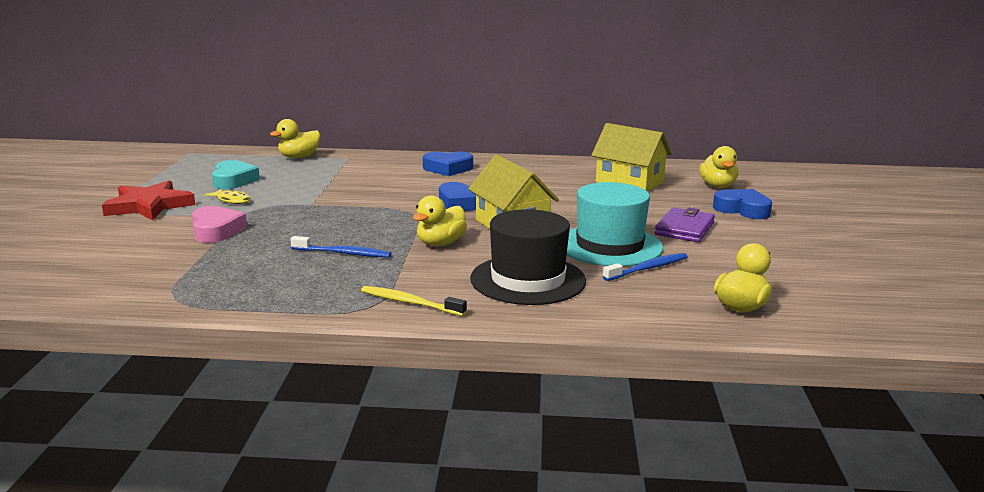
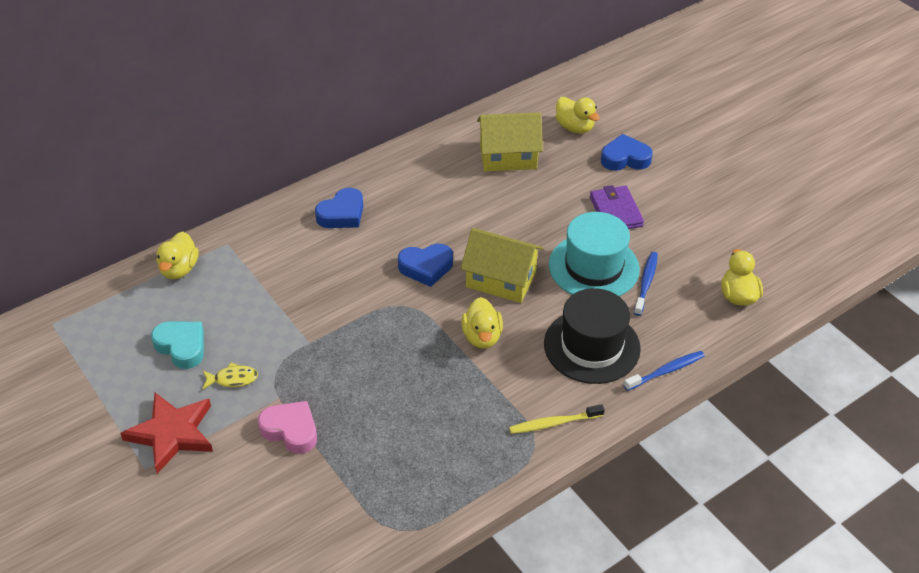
camera: 40 degrees left, 25 degrees up
blue toothbrush [290,236,391,258] -> blue toothbrush moved to [624,351,705,391]

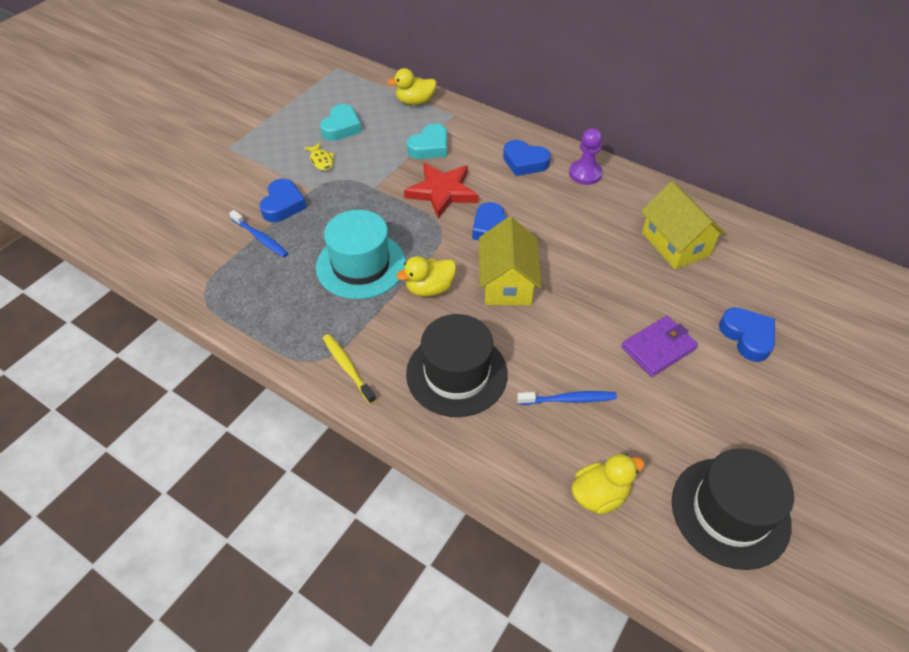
camera: 70 degrees right, 5 degrees up
red star [120,393,213,474] -> red star moved to [404,163,478,219]
pink heart [258,401,317,454] -> blue heart [260,179,307,222]
turquoise hat [549,212,640,296] -> turquoise hat moved to [316,210,406,299]
yellow duck [556,97,600,133] -> none
blue toothbrush [624,351,705,391] -> blue toothbrush moved to [229,210,288,257]
none -> turquoise heart [407,123,447,159]
none -> purple pawn [569,128,603,185]
none -> black hat [672,448,794,570]

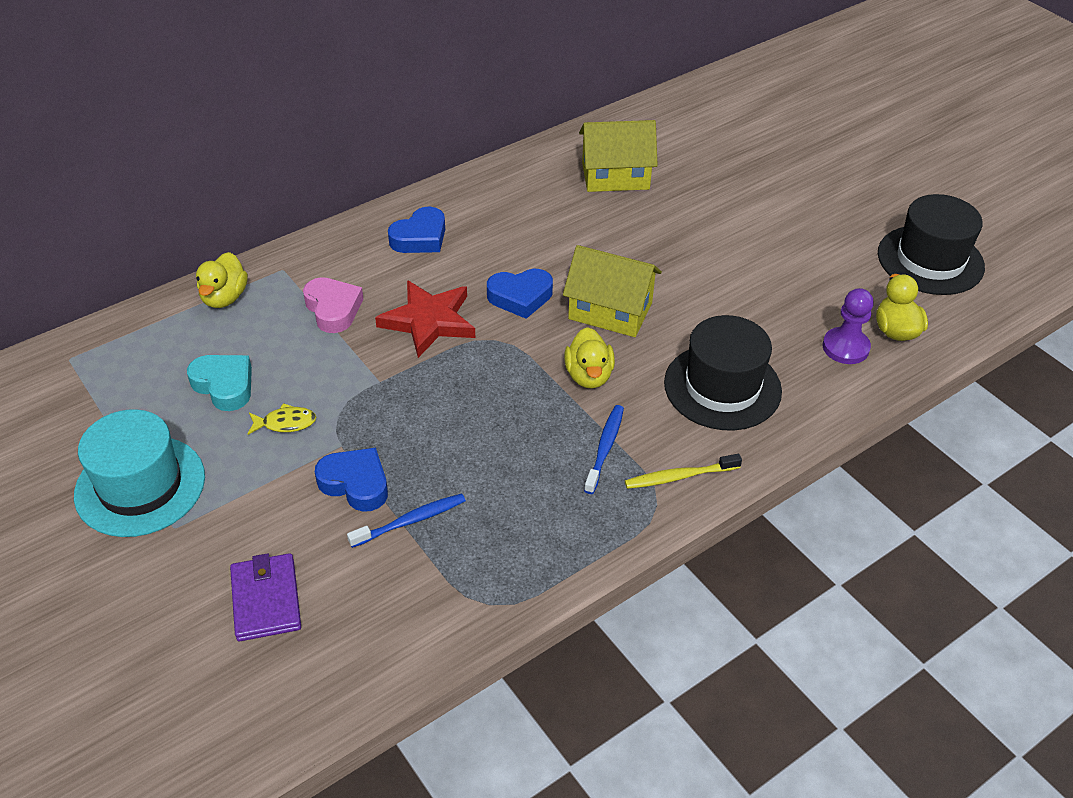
camera: 70 degrees left, 5 degrees down
turquoise hat [316,210,406,299] -> turquoise hat moved to [74,409,205,537]
turquoise heart [407,123,447,159] -> pink heart [303,277,363,333]
blue toothbrush [517,391,617,405] -> blue toothbrush moved to [584,405,624,494]
purple pawn [569,128,603,185] -> purple pawn moved to [823,288,874,364]
purple wallet [621,316,698,377] -> purple wallet moved to [230,553,301,641]
blue heart [719,307,775,362] -> none

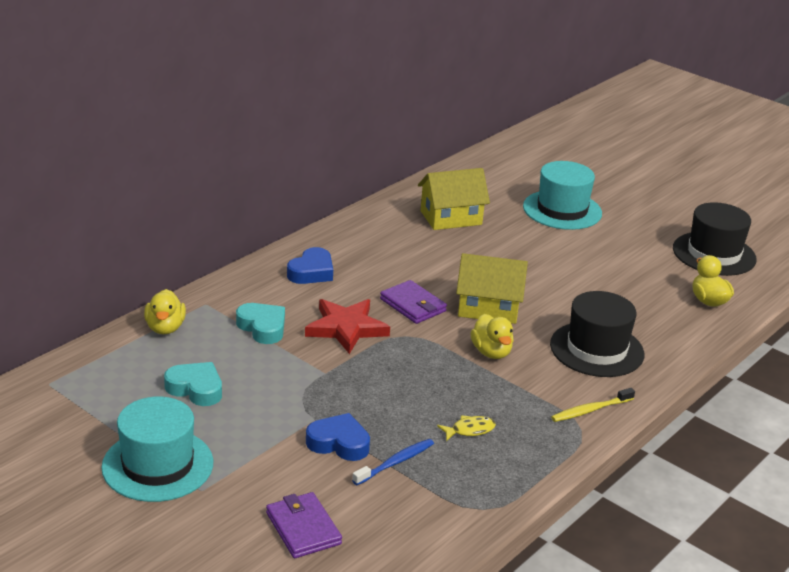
camera: 15 degrees left, 15 degrees down
yellow fish [248,403,316,435] -> yellow fish moved to [437,415,496,441]
pink heart [303,277,363,333] -> turquoise heart [236,303,285,344]
blue heart [487,269,553,319] -> purple wallet [380,280,447,324]
blue toothbrush [584,405,624,494] -> none
purple pawn [823,288,874,364] -> none
none -> turquoise hat [523,161,602,230]

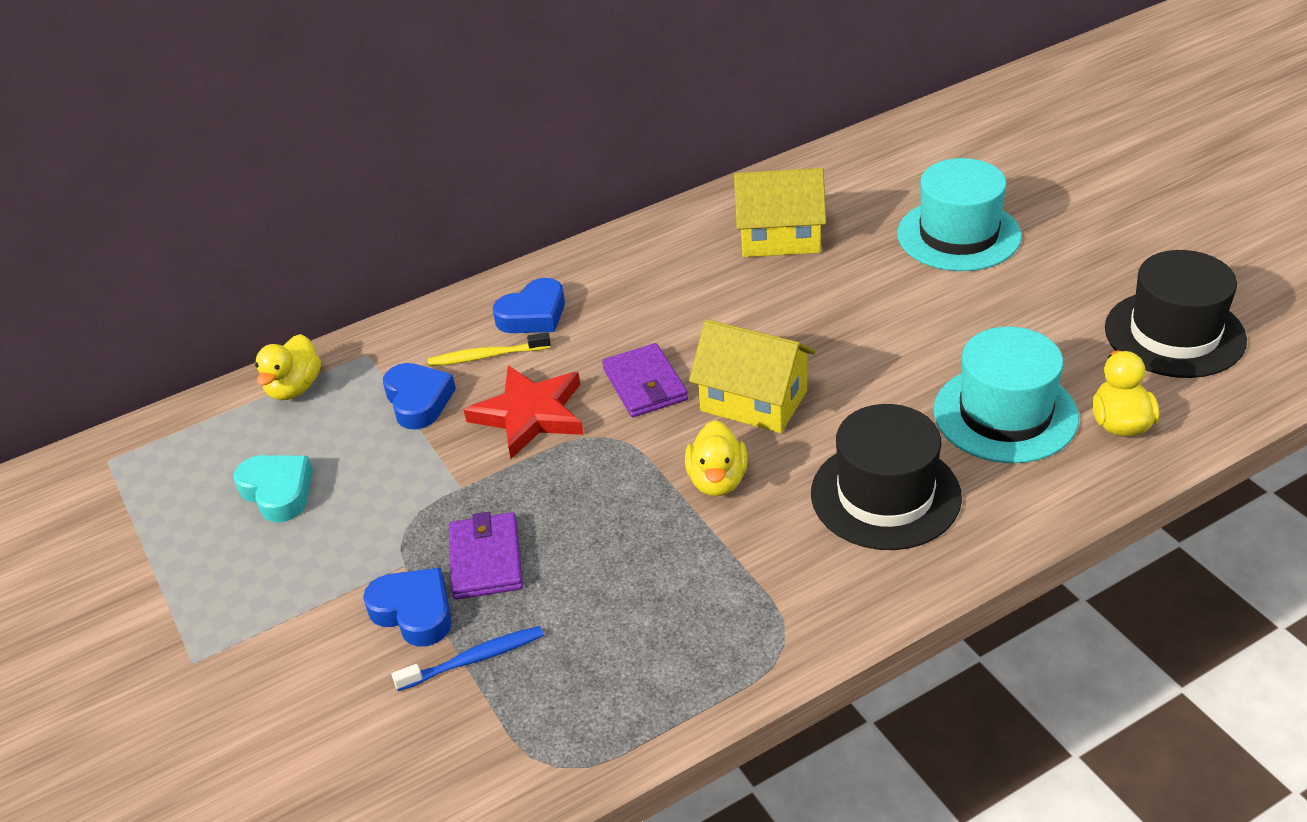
camera: 25 degrees right, 10 degrees up
turquoise hat [101,397,213,502] -> turquoise hat moved to [933,327,1079,463]
turquoise heart [236,303,285,344] -> blue heart [383,363,456,429]
purple wallet [266,492,342,558] -> purple wallet moved to [449,512,523,600]
yellow fish [437,415,496,441] -> none
yellow toothbrush [551,388,635,422] -> yellow toothbrush moved to [428,332,551,366]

